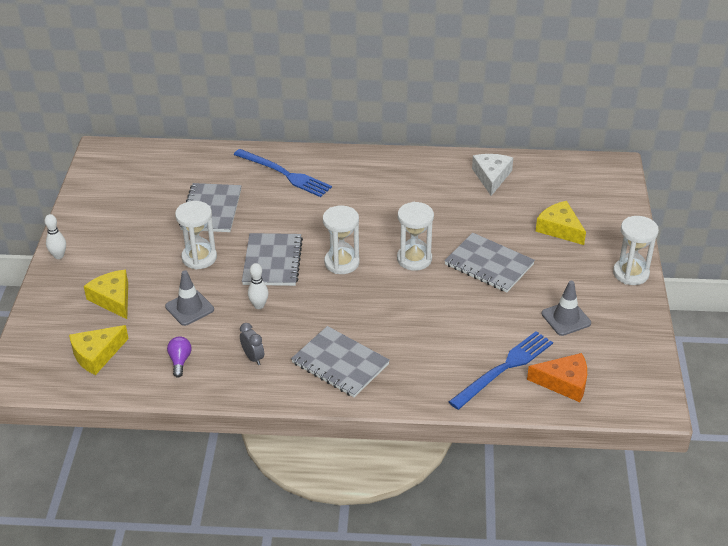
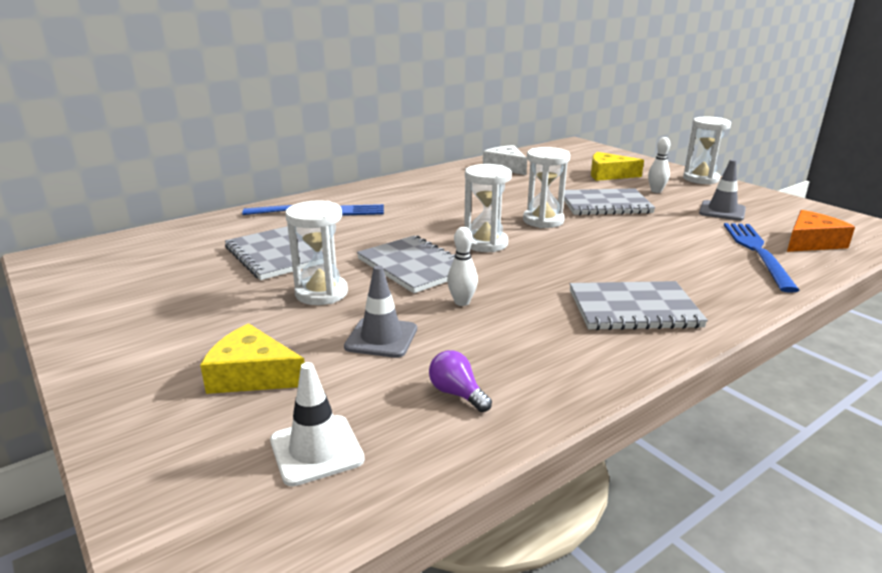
camera: 40 degrees left, 15 degrees down
white bowling pin [45,214,66,259] -> white bowling pin moved to [648,137,670,193]
yellow cheese [69,325,129,375] -> white traffic cone [270,362,365,486]
grey clock [240,323,264,365] -> none

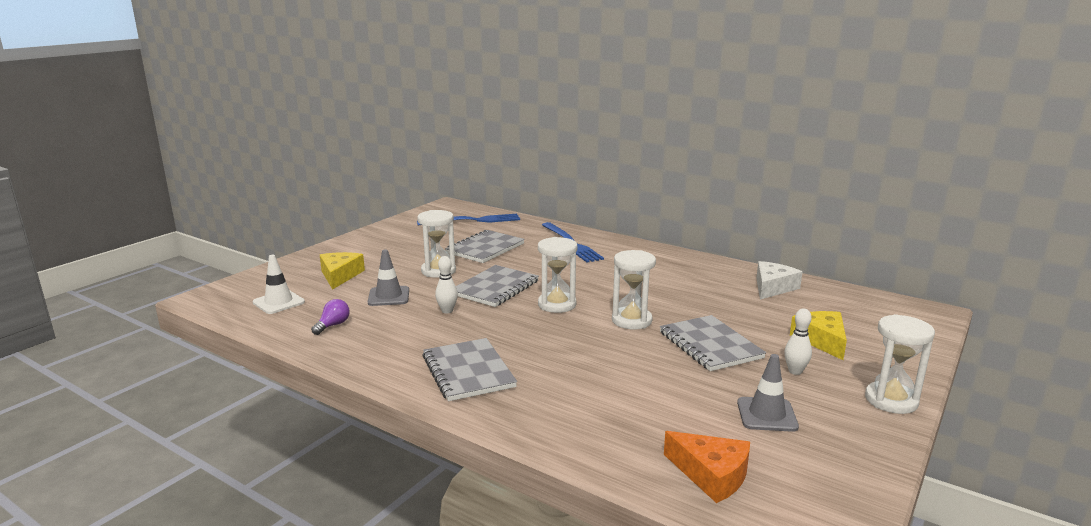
camera: 70 degrees right, 5 degrees down
blue fork [724,223,799,293] -> blue fork moved to [417,214,520,226]

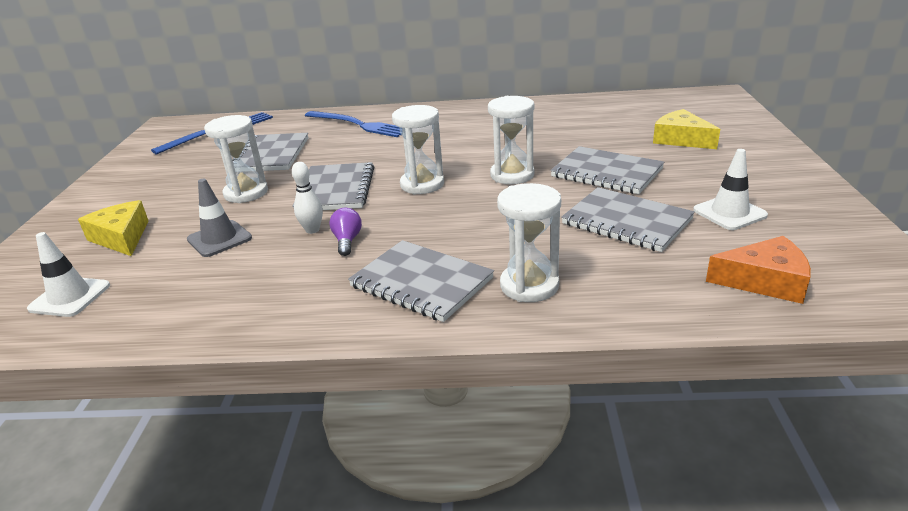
camera: 30 degrees left, 10 degrees up
purple light bulb [311,299,350,335] -> purple light bulb moved to [329,208,362,256]
grey traffic cone [737,354,799,432] -> white traffic cone [693,149,768,230]
white cheese [756,261,802,300] -> none
white bowling pin [784,308,812,375] -> none
white hourglass [865,314,935,414] -> white hourglass moved to [497,183,561,302]
none -> grey notebook [561,187,695,252]

